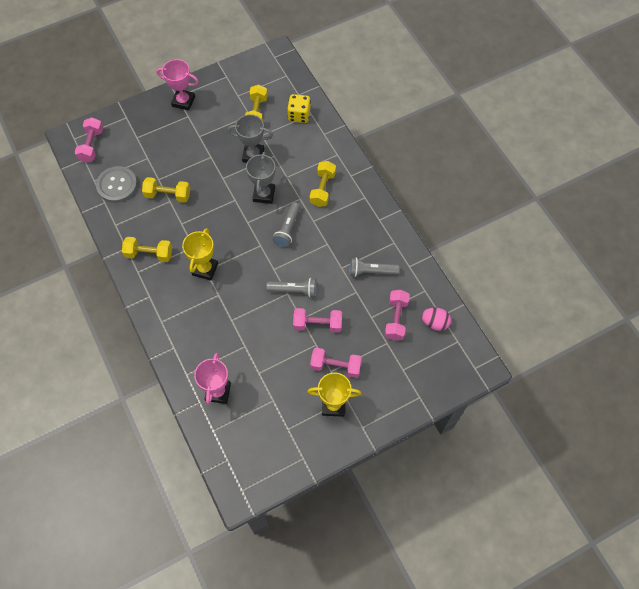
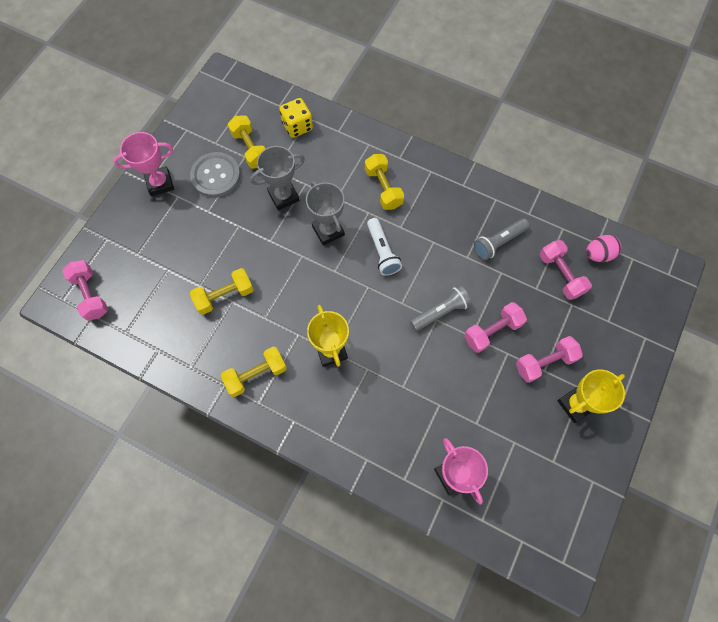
camera: 35 degrees left, 5 degrees up
grey button [96,166,137,203] -> grey button moved to [190,152,240,197]
grey flashlight [273,202,300,247] -> white flashlight [367,218,402,276]

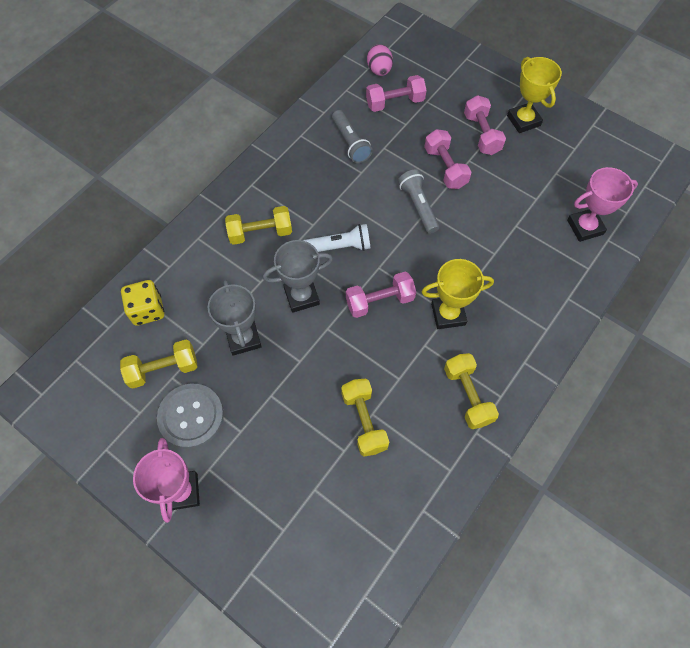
camera: 80 degrees left, 5 degrees down
pink dumbbell [62,260,108,321] -> pink dumbbell moved to [346,272,416,318]

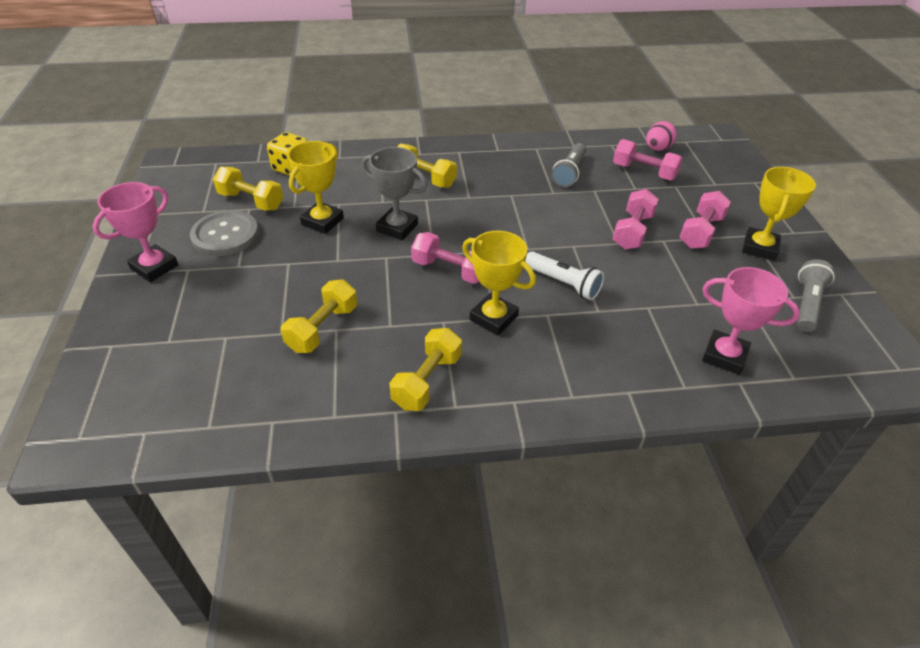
camera: 45 degrees right, 20 degrees down
grey trophy [208,280,262,356] -> yellow trophy [288,141,344,234]
white flashlight [303,224,371,252] -> white flashlight moved to [525,252,604,300]
grey flashlight [398,169,439,234] -> grey flashlight moved to [797,259,835,332]

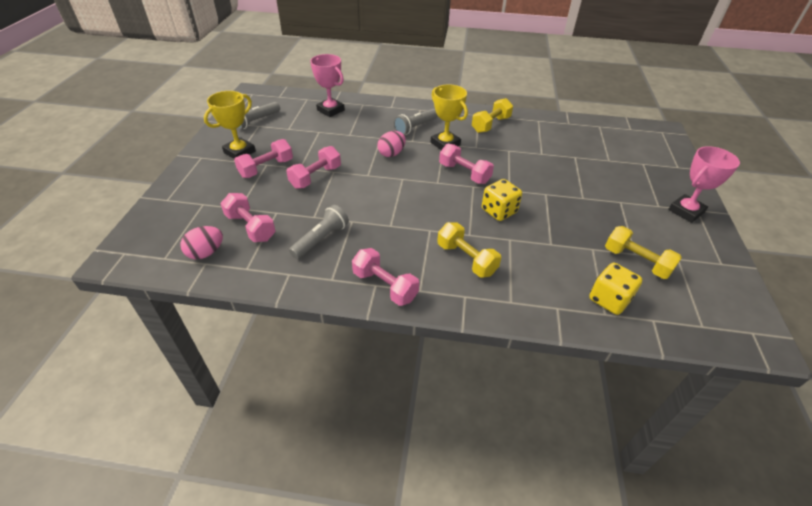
camera: 165 degrees left, 0 degrees up
grey button [190,210,259,256] -> none
yellow dumbbell [281,279,357,353] -> none
yellow trophy [288,141,344,234] -> none
grey trophy [362,147,427,240] -> yellow dice [482,179,522,221]
white flashlight [525,252,604,300] -> pink egg [378,131,406,157]
none -> pink dumbbell [352,248,419,306]
none -> grey flashlight [394,109,438,135]

